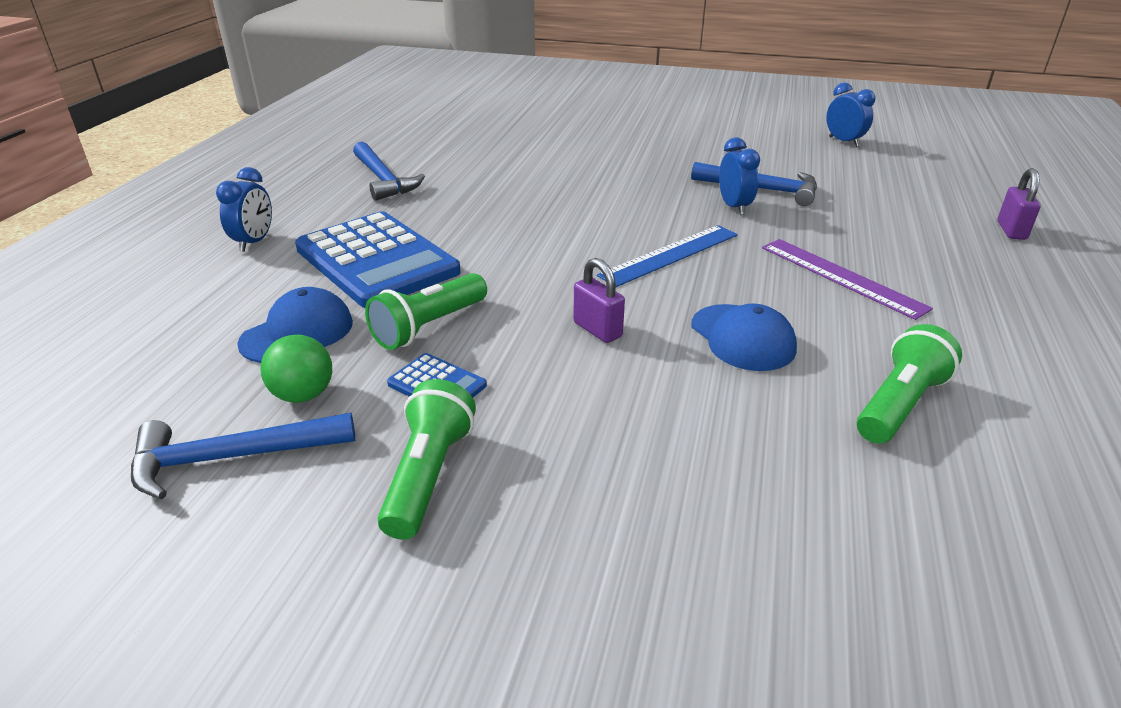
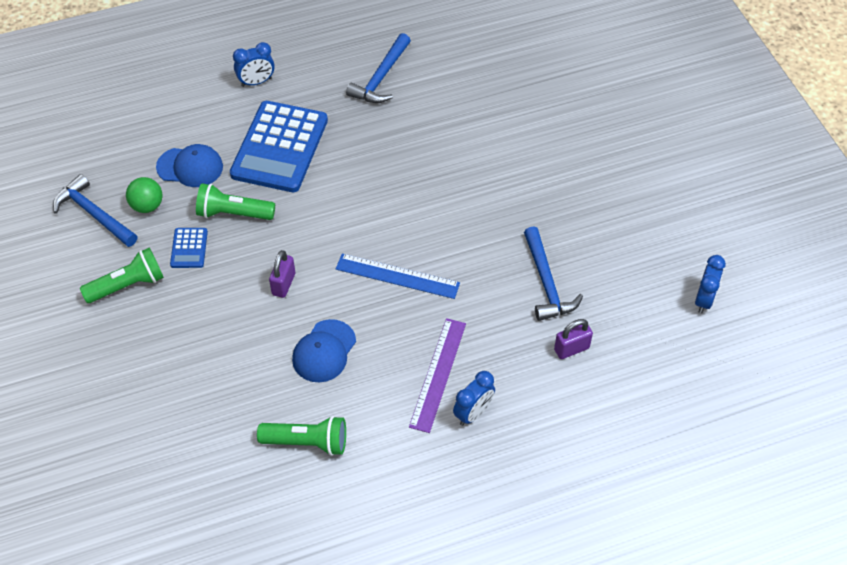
camera: 55 degrees right, 20 degrees up
blue clock [719,137,760,215] -> blue clock moved to [453,371,495,426]
purple padlock [997,168,1041,240] -> purple padlock moved to [554,319,593,359]

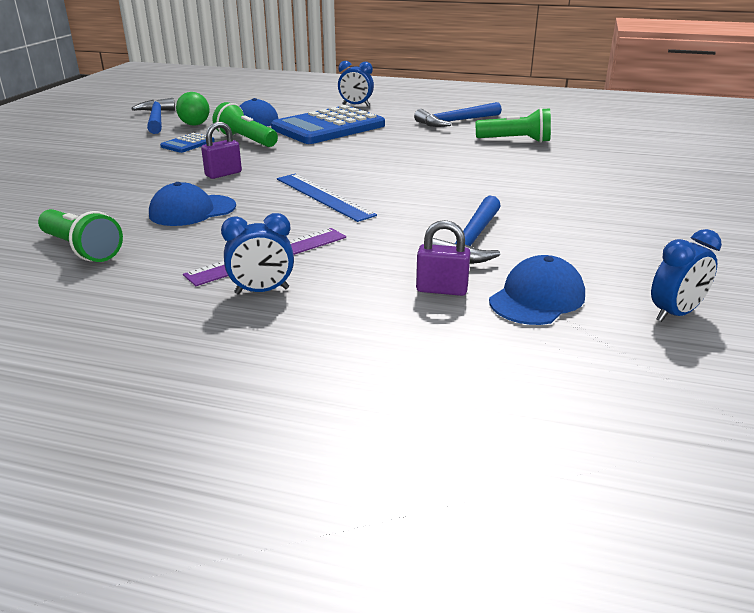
camera: 35 degrees right, 25 degrees down
green flashlight [80,248,164,303] -> green flashlight moved to [476,108,551,143]
none -> blue cap [489,255,585,325]

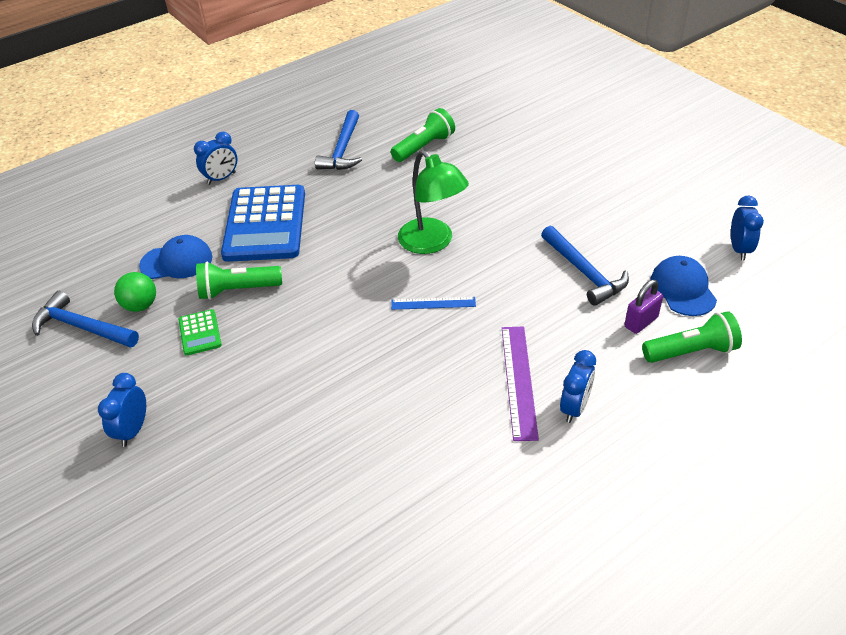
camera: 50 degrees left, 15 degrees up
green flashlight [38,209,123,262] -> green flashlight moved to [642,311,742,363]
blue cap [149,182,236,226] -> none
blue calculator [160,133,215,153] -> green calculator [178,309,222,356]
purple padlock [201,122,242,179] -> none
blue ruler [277,174,377,222] -> blue ruler [391,297,476,310], size x0.63
none -> blue clock [98,373,146,447]
none -> green lamp [398,150,469,254]

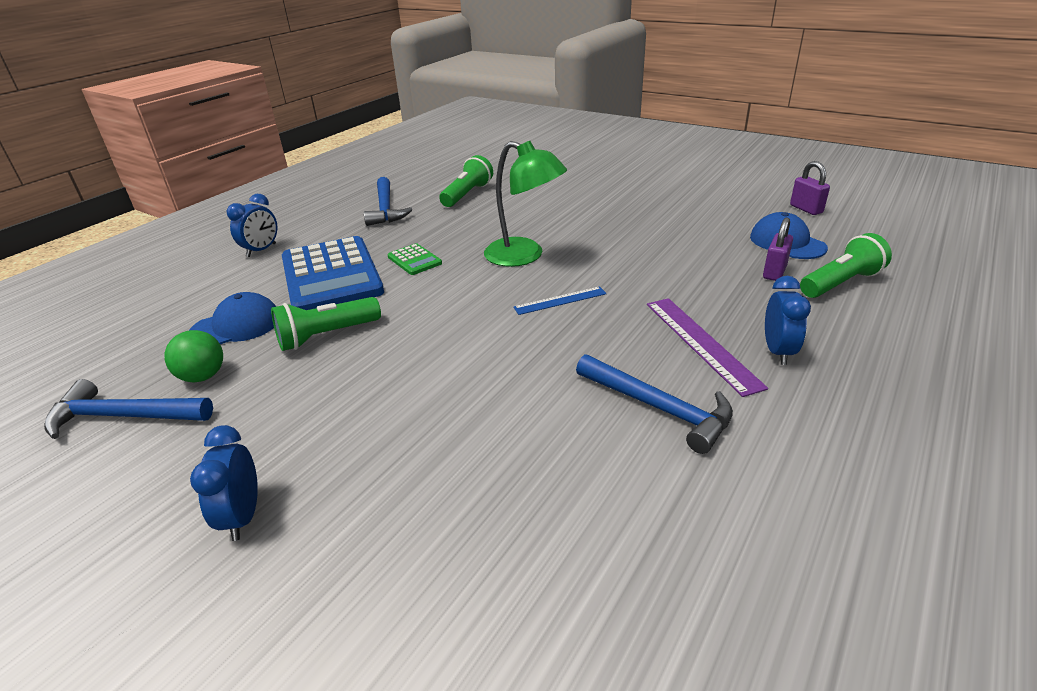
camera: 20 degrees left, 10 degrees down
green calculator [178,309,222,356] -> green calculator moved to [387,243,442,275]
blue hammer [541,226,629,306] -> blue hammer moved to [576,354,733,454]
blue clock [731,195,764,260] -> purple padlock [790,161,830,215]

